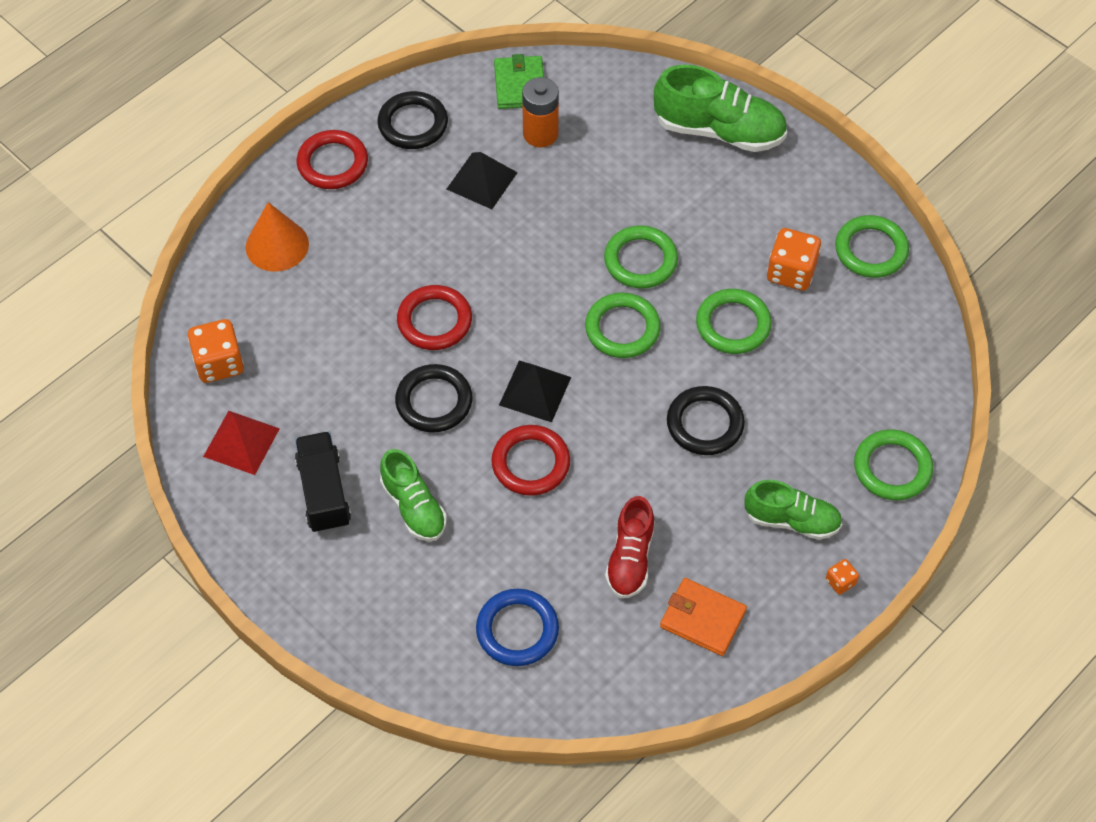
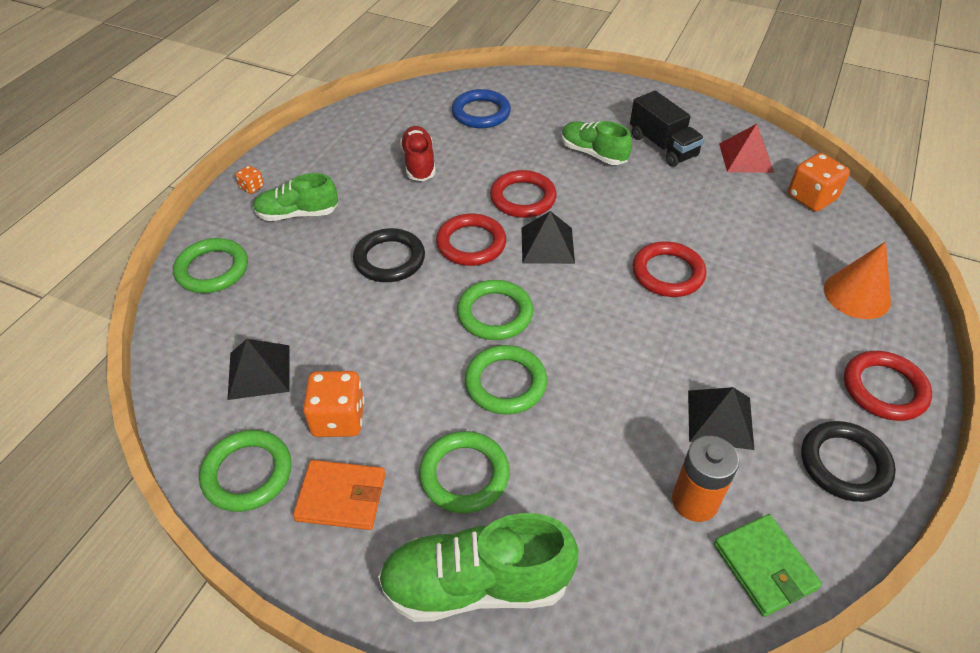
camera: 160 degrees right, 10 degrees down
black ring [395,364,473,433] -> none
orange wallet [660,578,747,656] -> orange wallet moved to [293,460,386,530]
green ring [696,289,772,354] -> green ring moved to [419,431,510,513]
none -> black pyramid [227,339,289,400]
none -> red ring [436,214,506,266]

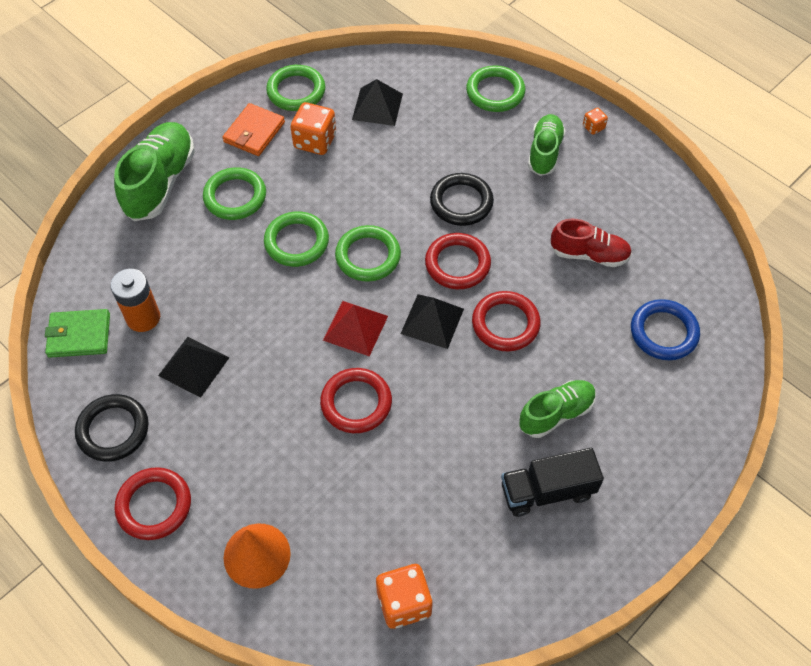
camera: 110 degrees right, 10 degrees up
red pyramid [719,124,774,173] -> red pyramid moved to [323,301,388,356]

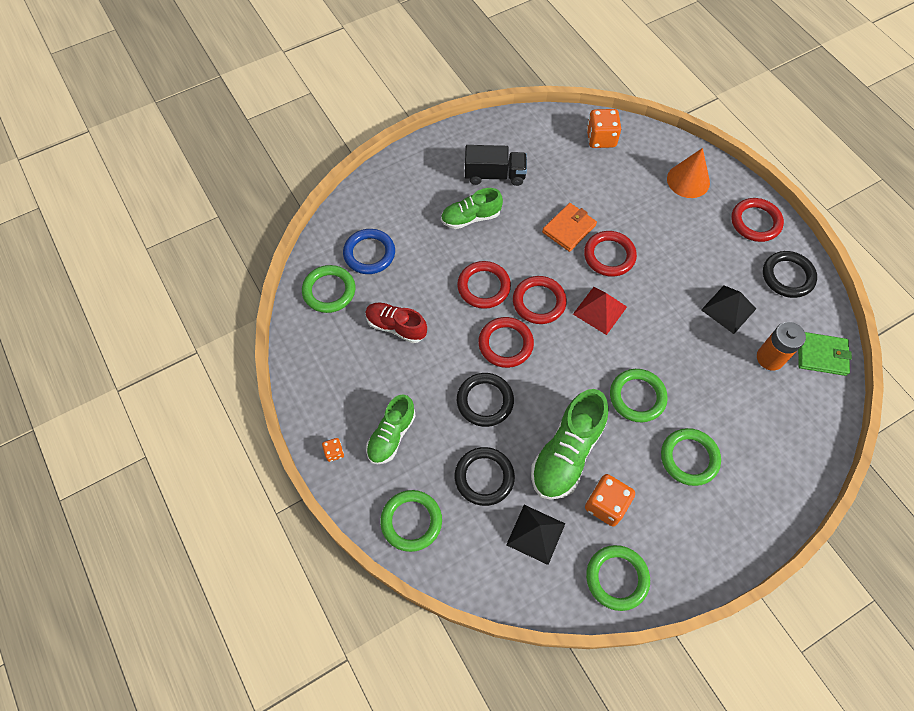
camera: 165 degrees left, 5 degrees up
green shoe [114,122,195,221] -> green shoe moved to [531,389,609,500]
orange wallet [222,103,285,156] -> orange wallet moved to [542,203,597,252]
green ring [335,225,401,282] -> green ring moved to [302,265,355,313]
black pyramid [401,294,464,349] -> red ring [513,276,567,324]
none -> black ring [455,447,515,506]

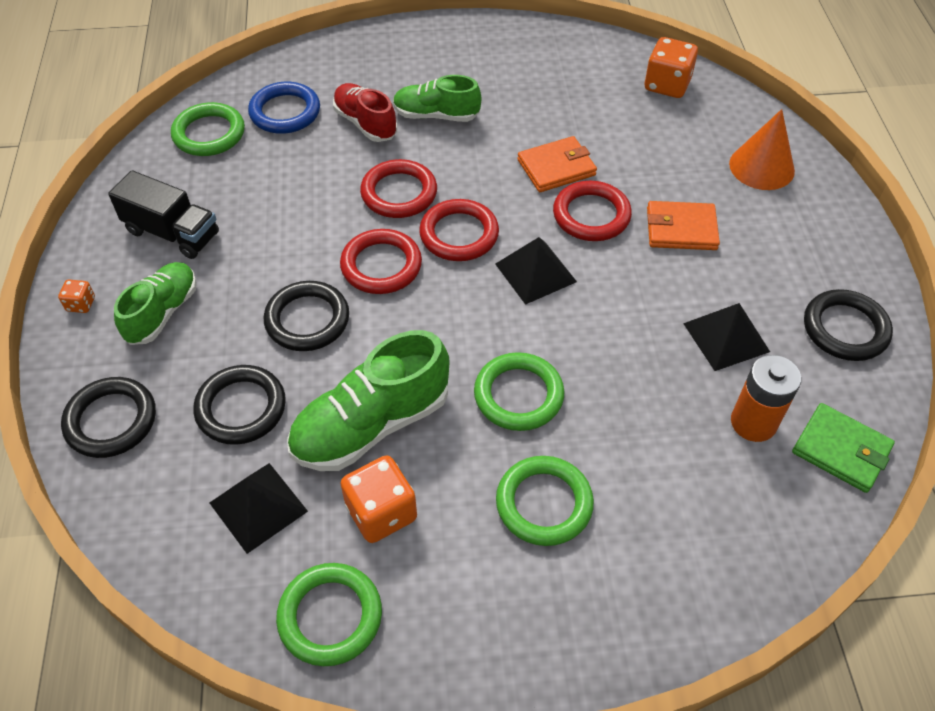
camera: 25 degrees right, 10 degrees down
red shoe [365,303,427,343] -> red shoe moved to [333,83,397,142]
green shoe [366,394,416,464] -> green shoe turned 150 degrees clockwise [114,262,197,345]
green ring [380,490,442,552] -> black ring [61,377,156,458]
black truck [465,145,527,186] -> black truck moved to [108,170,219,259]
red pyramid [573,287,627,335] -> black pyramid [495,237,577,305]
red ring [731,198,784,242] -> none
none -> orange wallet [647,201,720,250]

